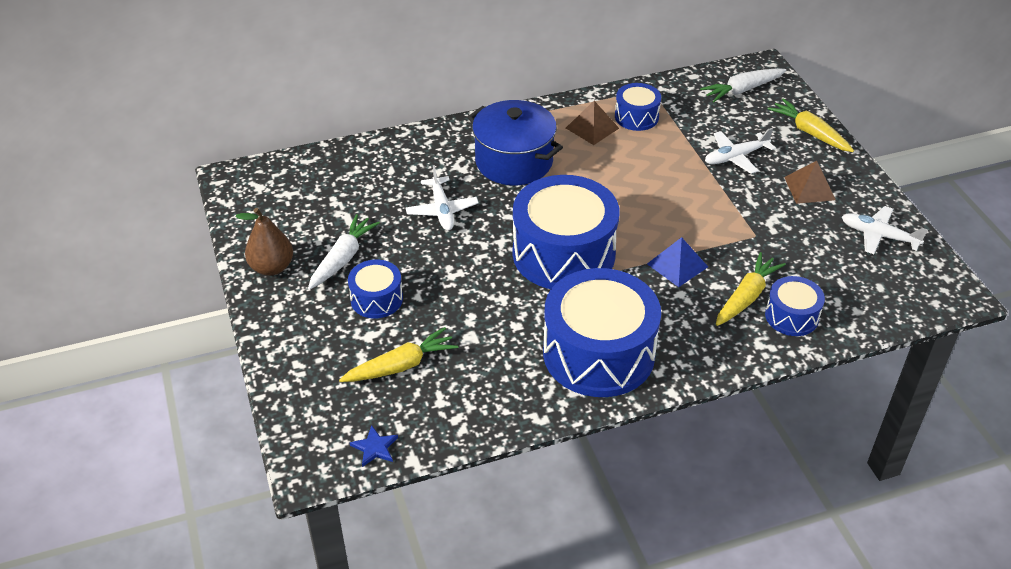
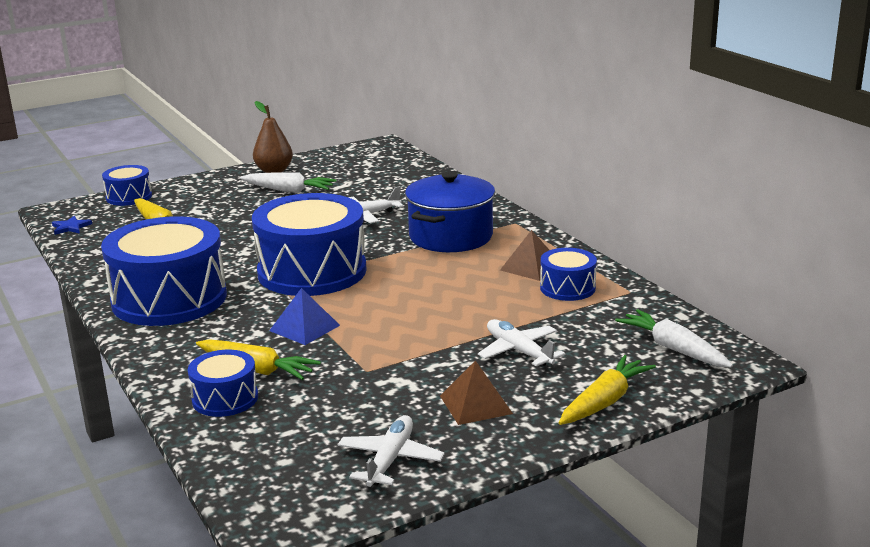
camera: 80 degrees right, 20 degrees down
blue drum [348,259,403,318] -> blue drum moved to [102,165,152,206]

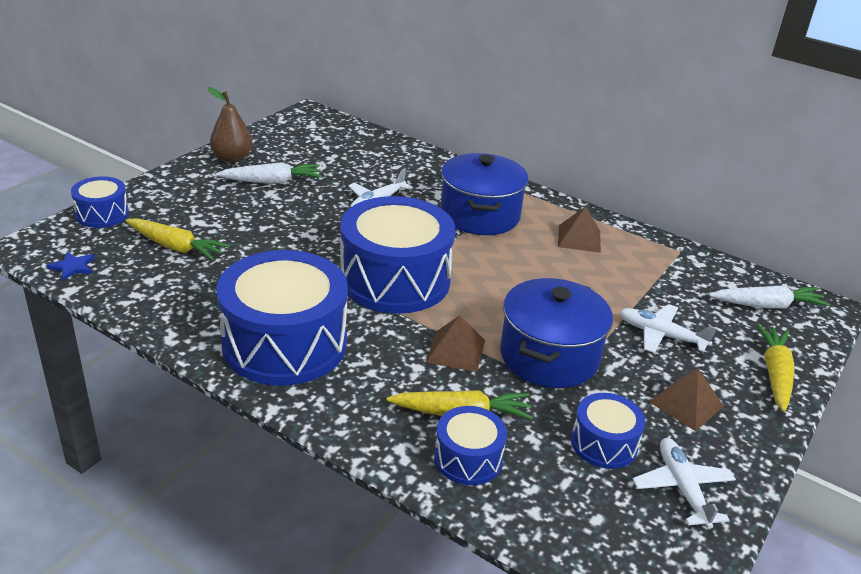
camera: 30 degrees left, 10 degrees up
blue pyramid [269,288,340,345] -> brown pyramid [426,315,485,372]
blue drum [540,248,597,301] -> blue drum moved to [571,393,646,469]
white carrot [615,309,733,367] -> white carrot turned 150 degrees clockwise [709,285,830,309]
none -> blue pot [500,278,613,388]

